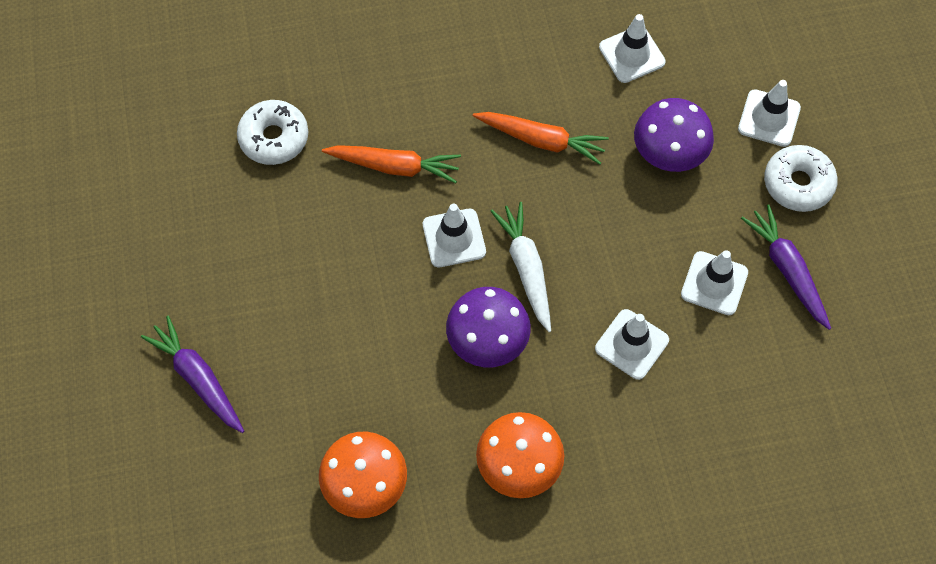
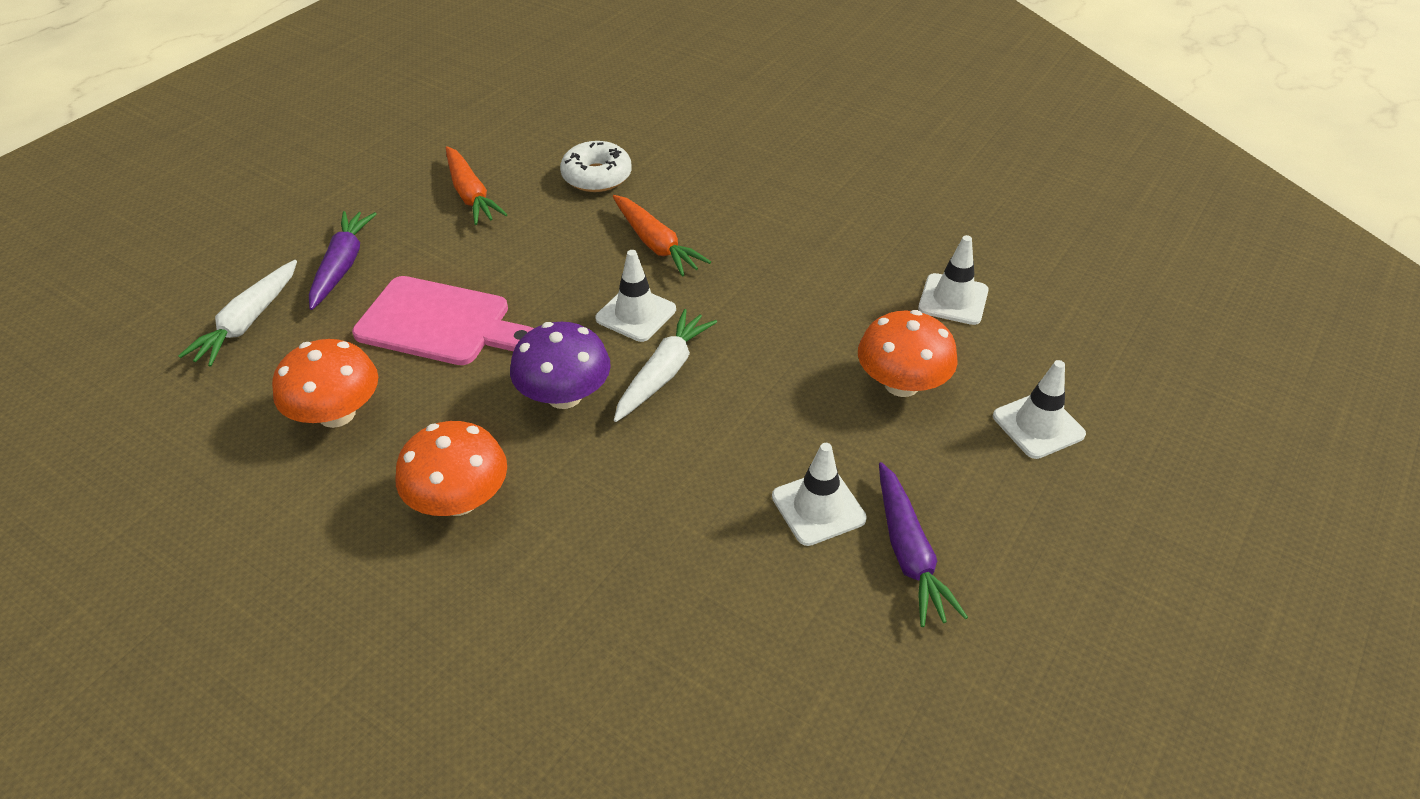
camera: 45 degrees right, 20 degrees down
orange carrot [473,112,609,165] -> orange carrot moved to [446,146,508,225]
white traffic cone [595,309,669,380] -> none
purple mushroom [634,98,714,172] -> orange mushroom [858,310,958,397]
purple carrot [741,204,831,330] -> purple carrot turned 150 degrees clockwise [879,462,968,627]
white donut [764,145,838,212] -> none
none -> white carrot [178,260,297,367]
none -> pink cutting board [352,276,534,365]

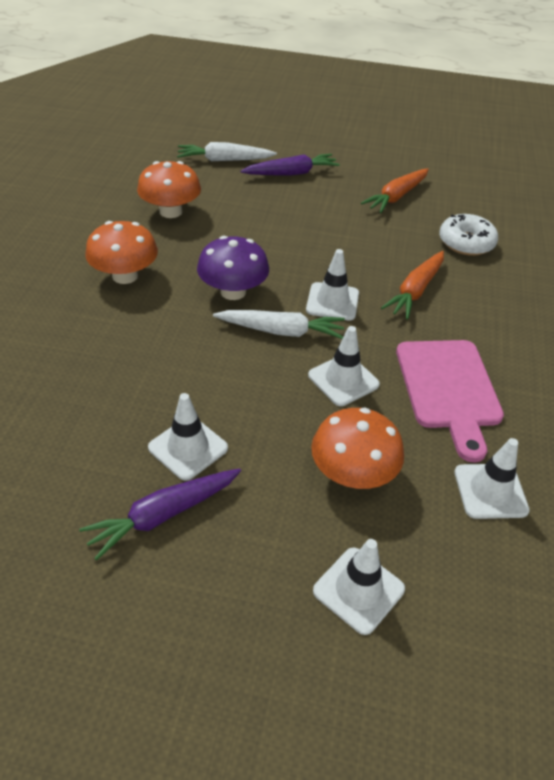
camera: 65 degrees right, 0 degrees up
pink cutting board [352,276,534,365] -> pink cutting board moved to [396,340,504,462]
none -> white traffic cone [308,326,380,406]

